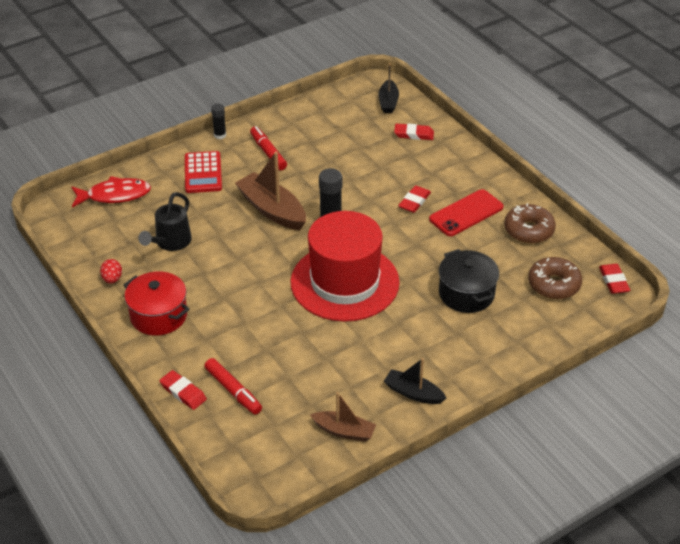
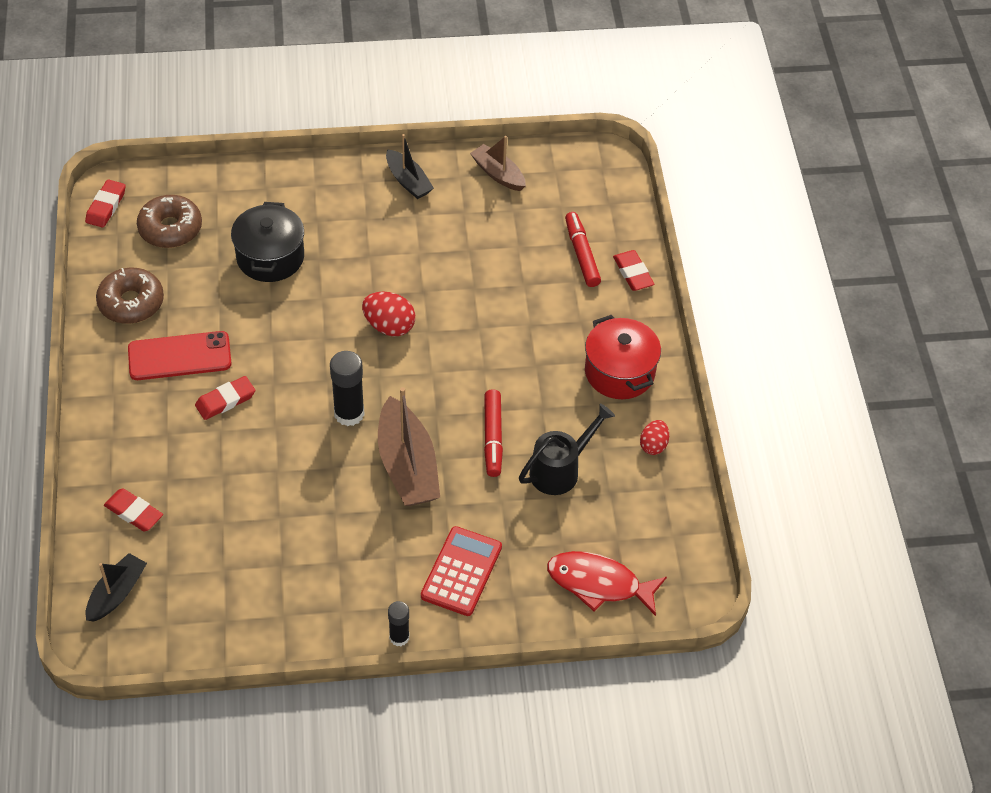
camera: 155 degrees left, 10 degrees up
red marker [250,126,287,170] -> red marker moved to [484,389,503,477]
red hat [290,211,400,322] -> red egg [362,292,415,336]

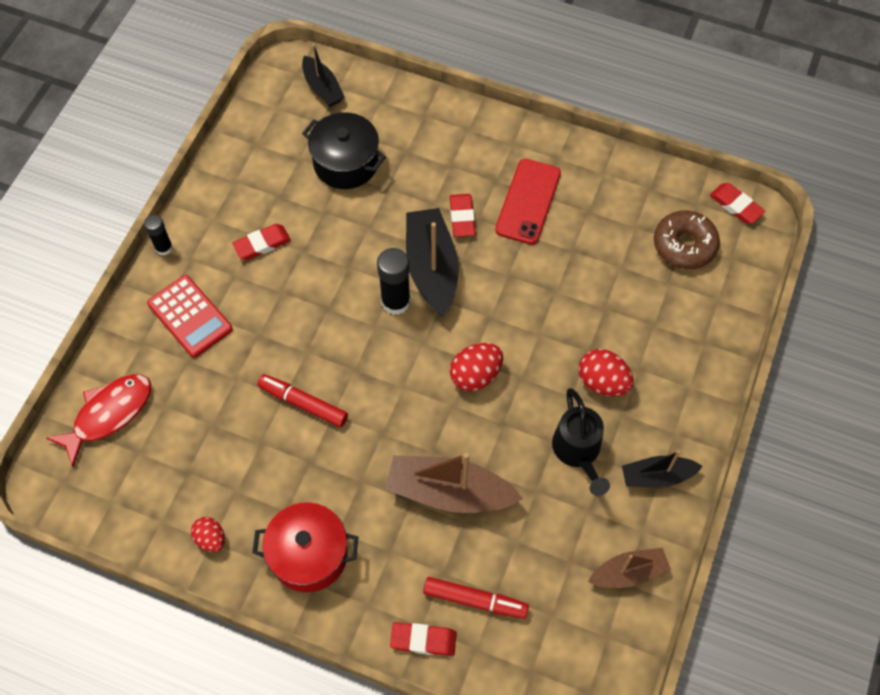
camera: 120 degrees right, 10 degrees up
brown donut [96,268,164,324] -> none
red eraser [104,488,163,531] -> red eraser moved to [232,224,291,260]
black pot [231,202,304,282] -> black pot moved to [302,112,386,189]
brown boat [378,387,440,506] -> brown boat moved to [385,453,523,513]
black watering can [519,404,615,495] -> black watering can moved to [552,388,610,496]
none -> black boat [406,208,459,316]
none -> red egg [578,349,634,396]

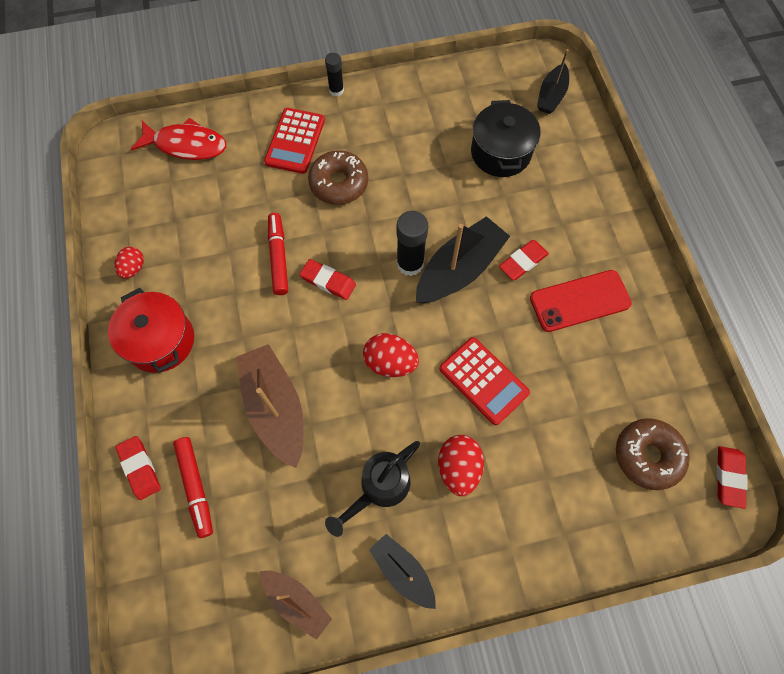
camera: 55 degrees right, 5 degrees up
red eraser [232,224,291,260] -> red eraser moved to [300,259,356,300]
none -> brown donut [308,150,368,205]
none -> red calculator [439,337,530,425]

